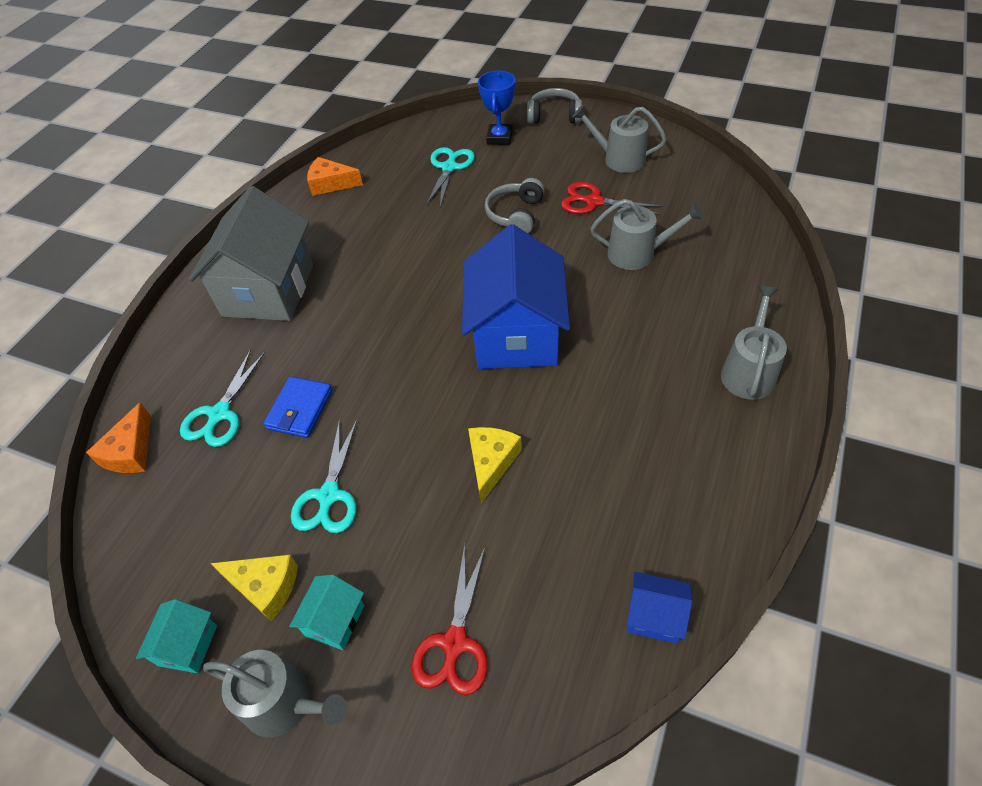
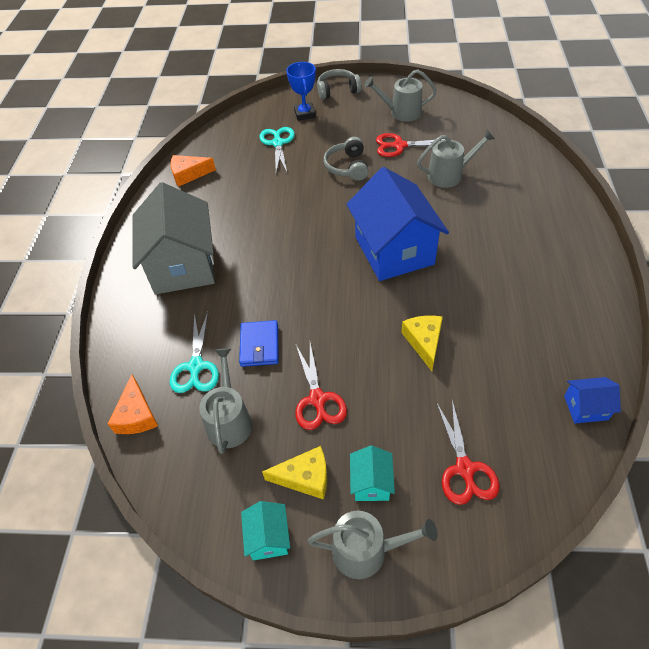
camera: 20 degrees left, 0 degrees up
turquoise scissors [291,419,357,533] -> red scissors [295,343,347,430]
grey watering can [721,286,787,400] -> grey watering can moved to [199,348,252,454]

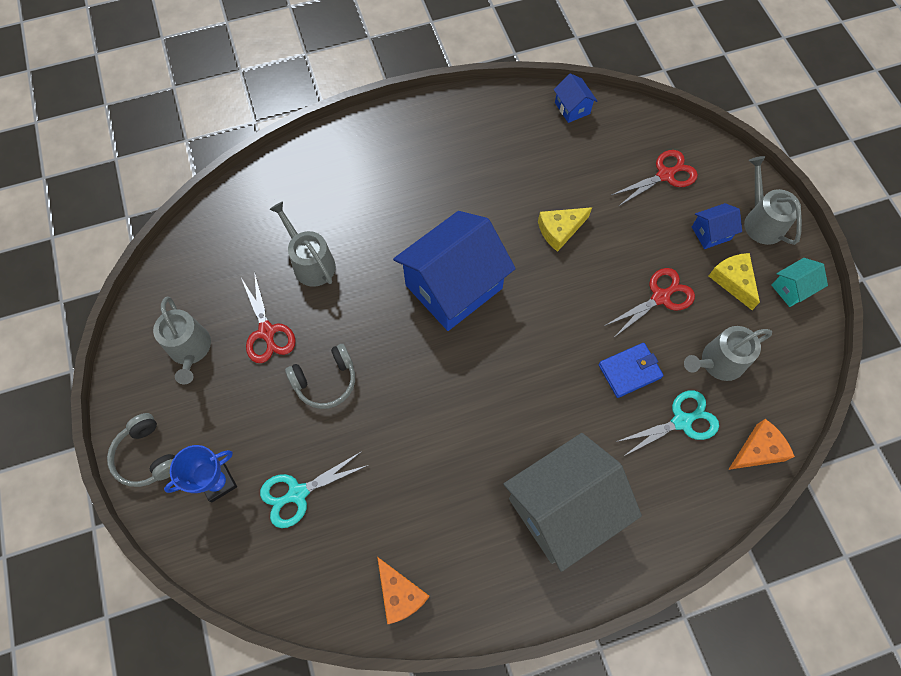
camera: 115 degrees left, 15 degrees up
turquoise house [350,446,395,501] -> blue house [692,203,742,249]

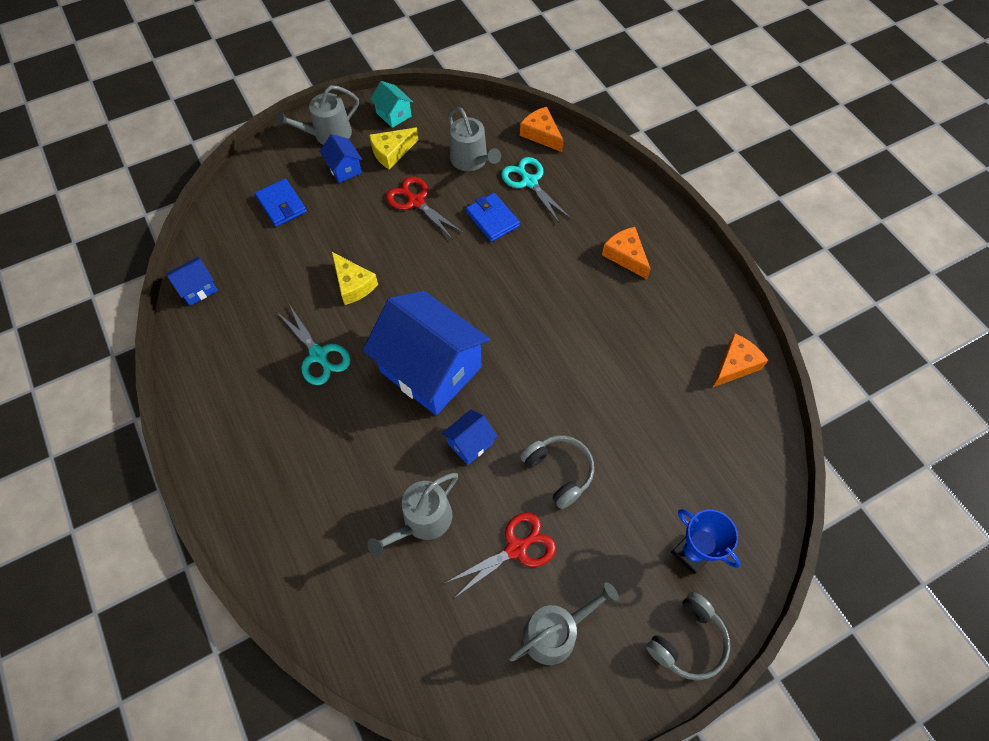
camera: 100 degrees left, 5 degrees down
turquoise scissors [260,451,368,528] -> turquoise scissors moved to [277,304,351,385]
grey house [504,433,642,572] -> orange cheese [602,227,651,279]
red scissors [610,150,698,206] -> blue wallet [255,179,307,227]
none -> blue house [442,409,497,465]

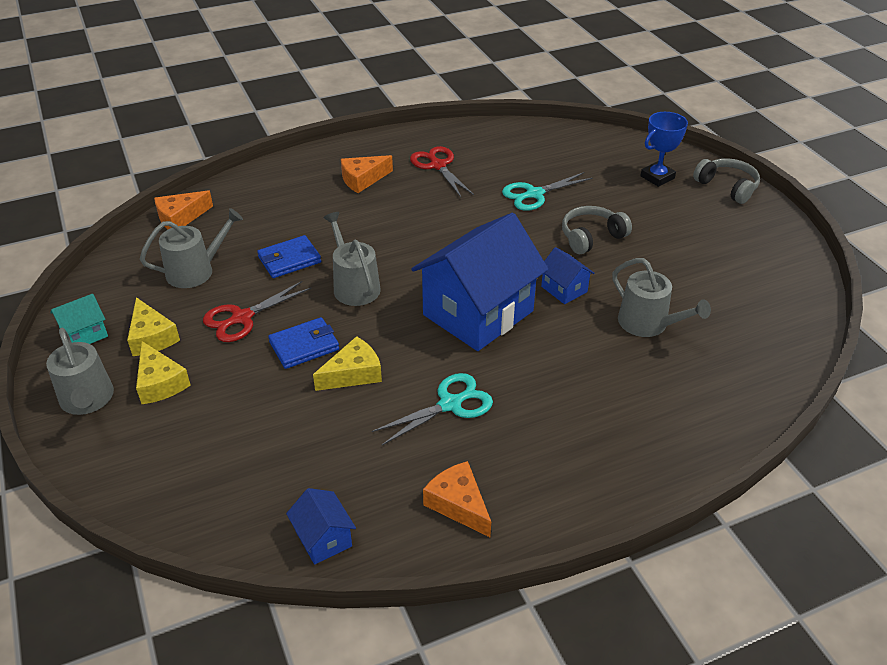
camera: 85 degrees left, 20 degrees down
blue wallet [255,179,307,227] -> blue wallet moved to [268,317,339,369]
blue house [319,134,362,183] -> yellow cheese [136,341,190,404]
red scissors [445,512,556,598] -> red scissors moved to [410,146,474,197]
turquoise scissors [501,157,571,224] -> turquoise scissors moved to [502,172,593,211]
grey watering can [509,582,619,665] -> grey watering can moved to [323,212,381,306]
orange cheese [712,333,768,388] -> orange cheese moved to [423,461,491,537]

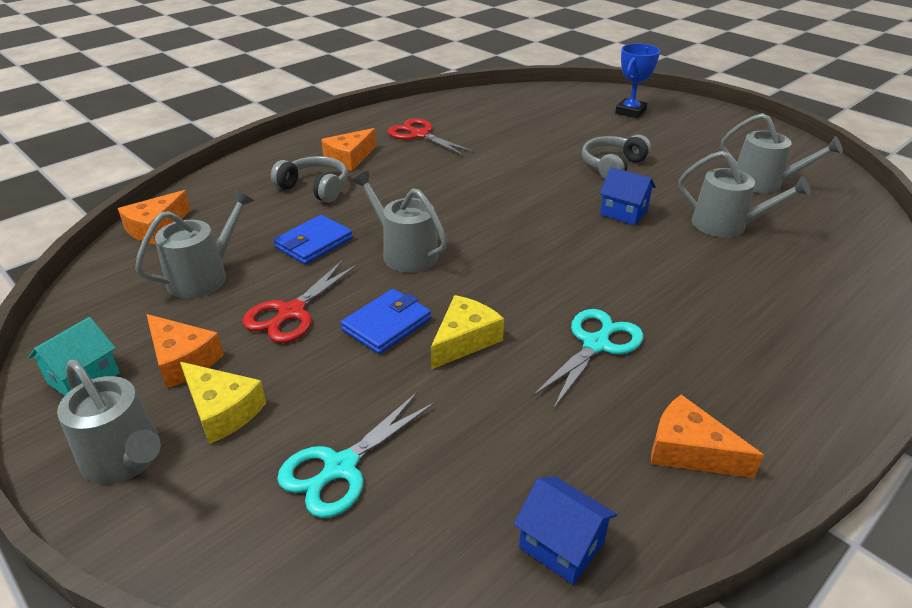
camera: 20 degrees left, 5 degrees down
yellow cheese [127,297,180,356] -> orange cheese [146,314,224,388]
blue house [412,213,548,351] -> none
turquoise scissors [502,172,593,211] -> turquoise scissors moved to [277,392,435,518]
grey headphones [693,158,760,204] -> grey headphones moved to [271,156,348,203]
none -> grey watering can [721,113,843,193]

